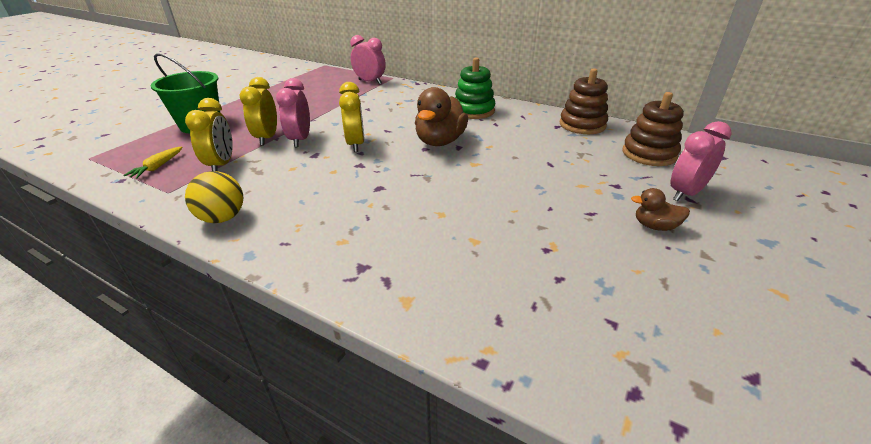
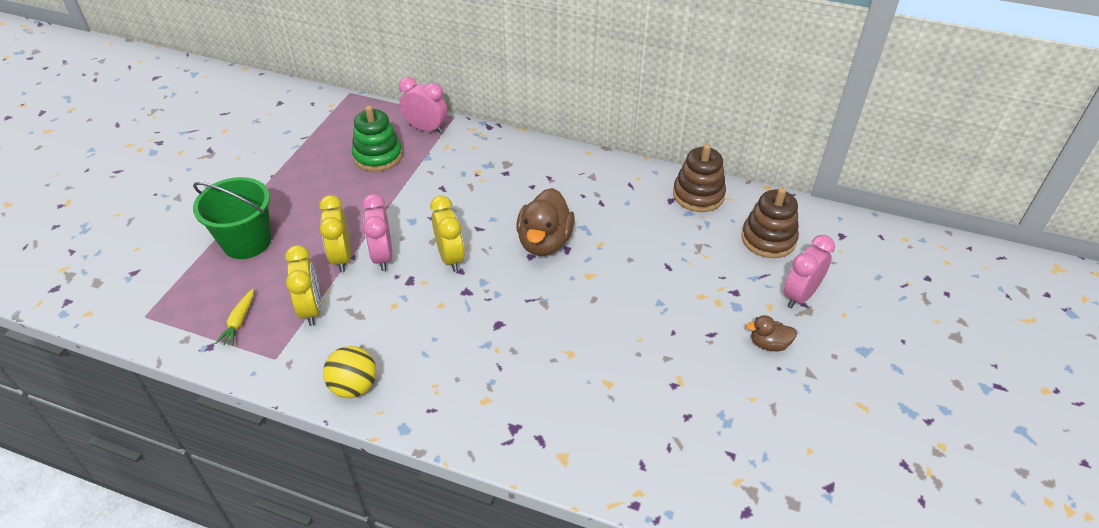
camera: 10 degrees left, 10 degrees up
green stacking toy [455,57,495,119] -> green stacking toy moved to [352,105,403,172]

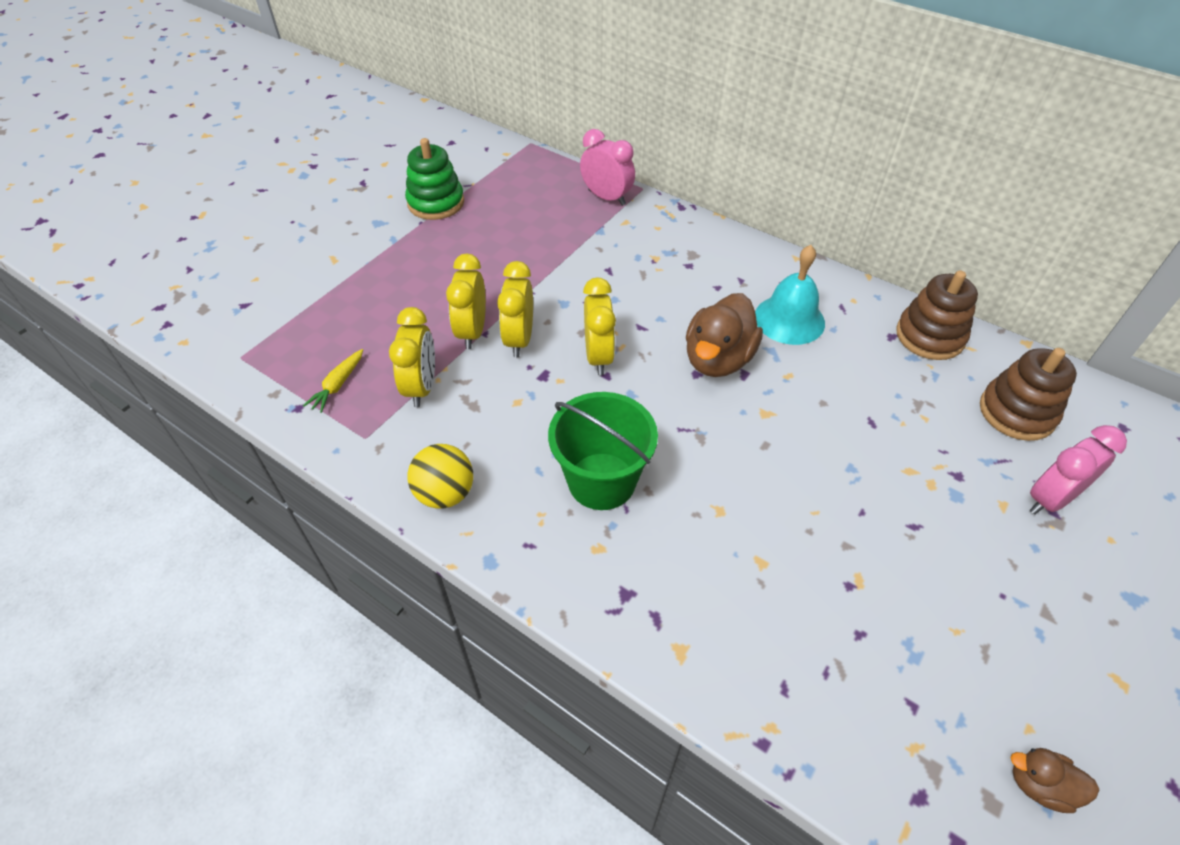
camera: 15 degrees right, 5 degrees up
green bucket [193,177,271,259] -> green bucket moved to [548,392,658,510]
green stacking toy [352,105,403,172] -> green stacking toy moved to [405,138,464,220]
pink clock [362,194,392,271] -> yellow clock [497,261,533,357]
brown duck [746,315,797,351] -> brown duck moved to [1010,748,1099,813]
none -> turquoise bell [755,245,825,345]

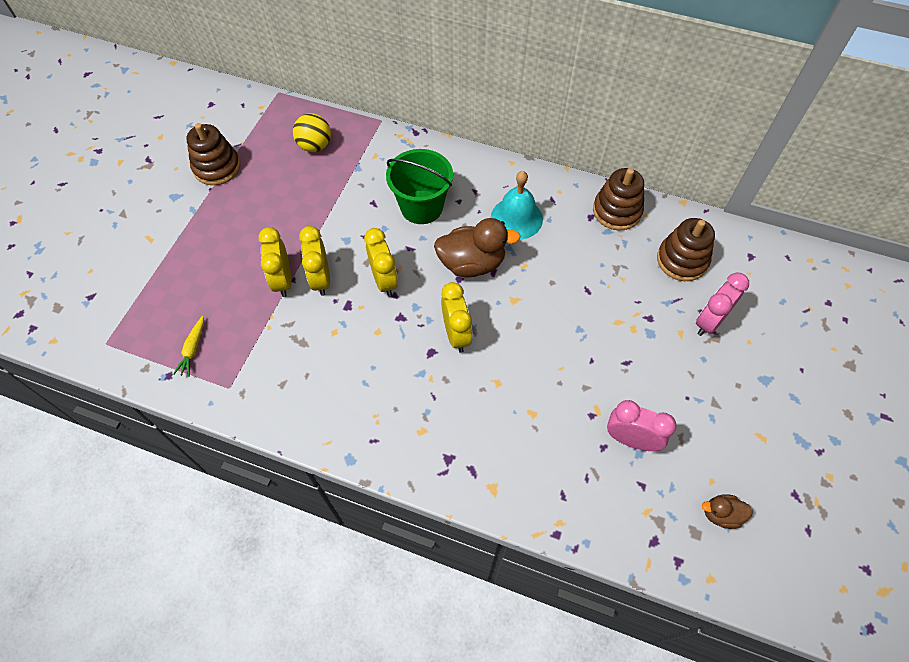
camera: 15 degrees left, 10 degrees up
yellow clock [389,307,435,407] -> yellow clock moved to [441,282,473,353]
green stacking toy [405,138,464,220] -> brown stacking toy [186,123,240,185]
yellow ball [407,444,473,509] -> yellow ball moved to [293,113,331,152]
green bucket [548,392,658,510] -> green bucket moved to [386,149,453,224]
pink clock [580,129,635,206] -> pink clock moved to [607,400,676,451]
brown duck [686,293,763,377] -> brown duck turned 105 degrees counterclockwise [434,218,521,277]

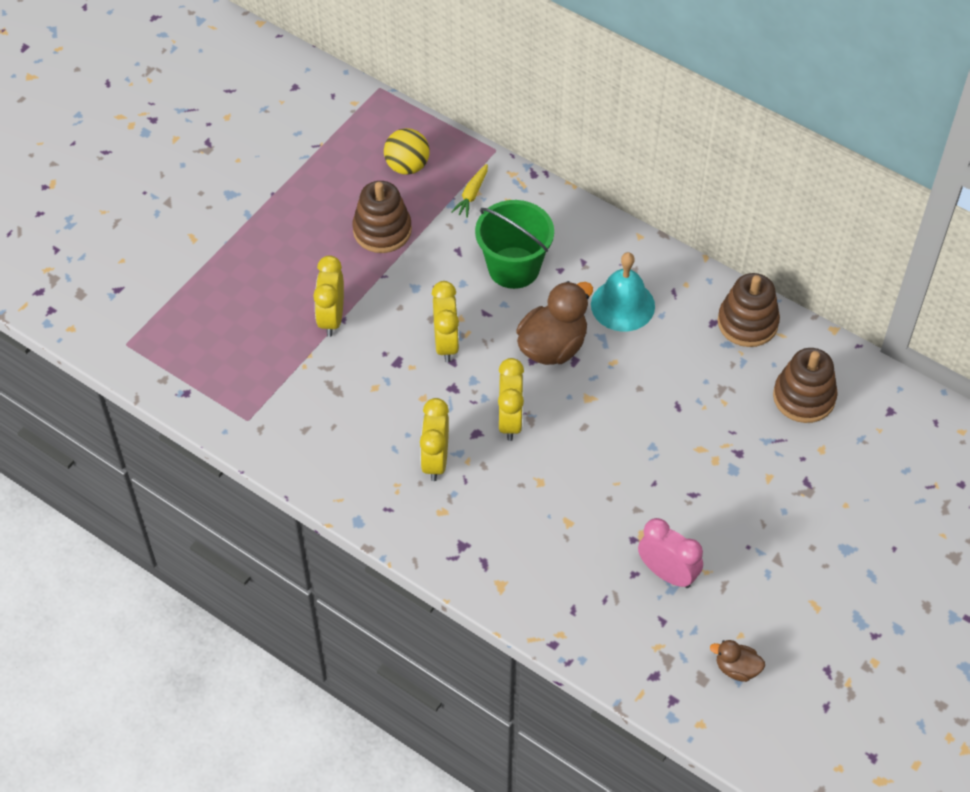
camera: 15 degrees right, 5 degrees down
yellow carrot [173,316,204,377] -> yellow carrot moved to [451,164,488,218]
brown stacking toy [186,123,240,185] -> brown stacking toy moved to [352,181,412,253]
yellow clock [299,226,330,296] -> yellow clock moved to [420,398,449,481]
brown duck [434,218,521,277] -> brown duck turned 60 degrees counterclockwise [516,281,593,365]
pink clock [696,272,749,336] -> none

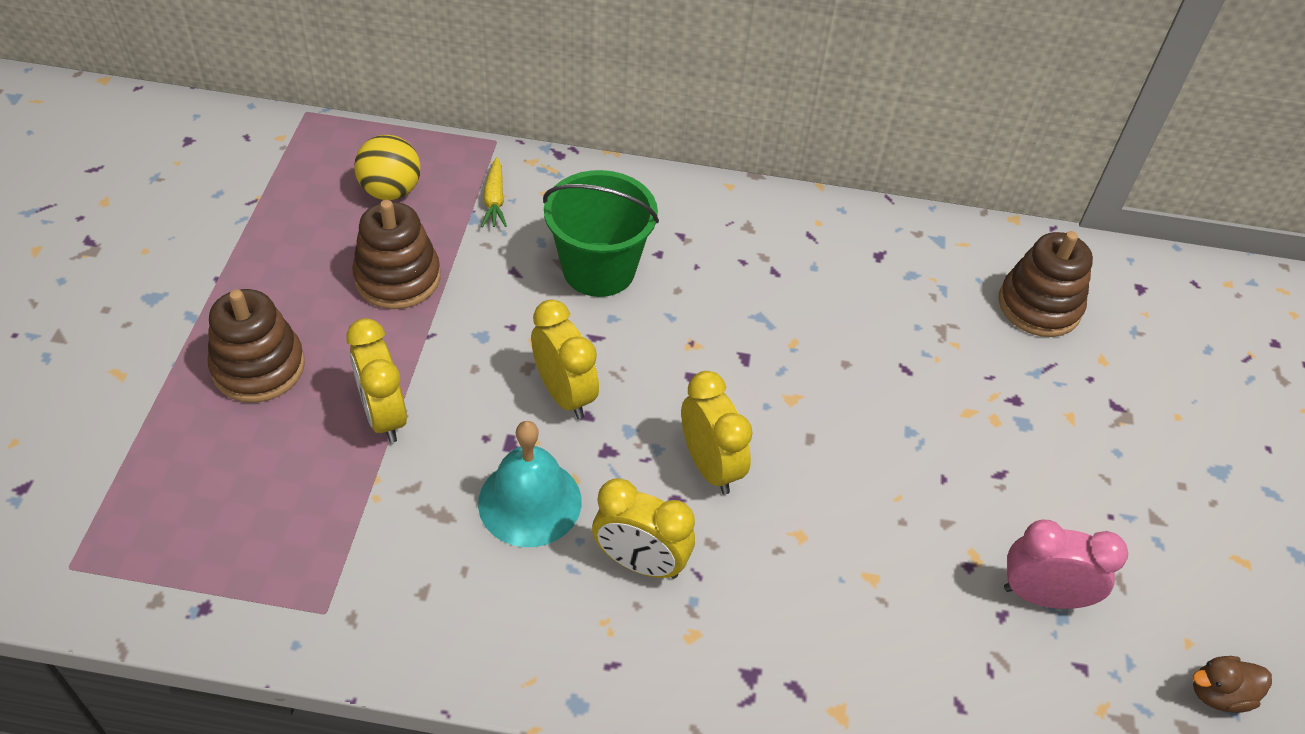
camera: 30 degrees left, 5 degrees down
yellow clock [420,398,449,481] -> yellow clock turned 45 degrees counterclockwise [592,478,695,579]
brown duck [516,281,593,365] -> none
turquoise bell [591,252,655,332] -> turquoise bell moved to [478,421,582,547]
brown stacking toy [718,273,780,347] -> brown stacking toy moved to [208,289,305,403]

